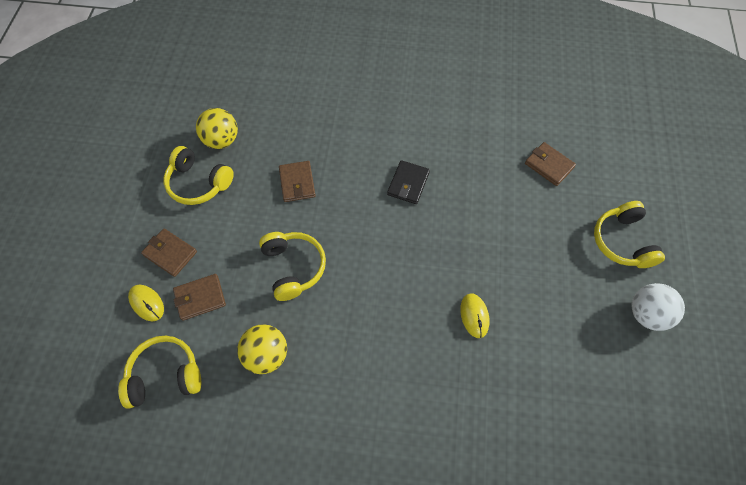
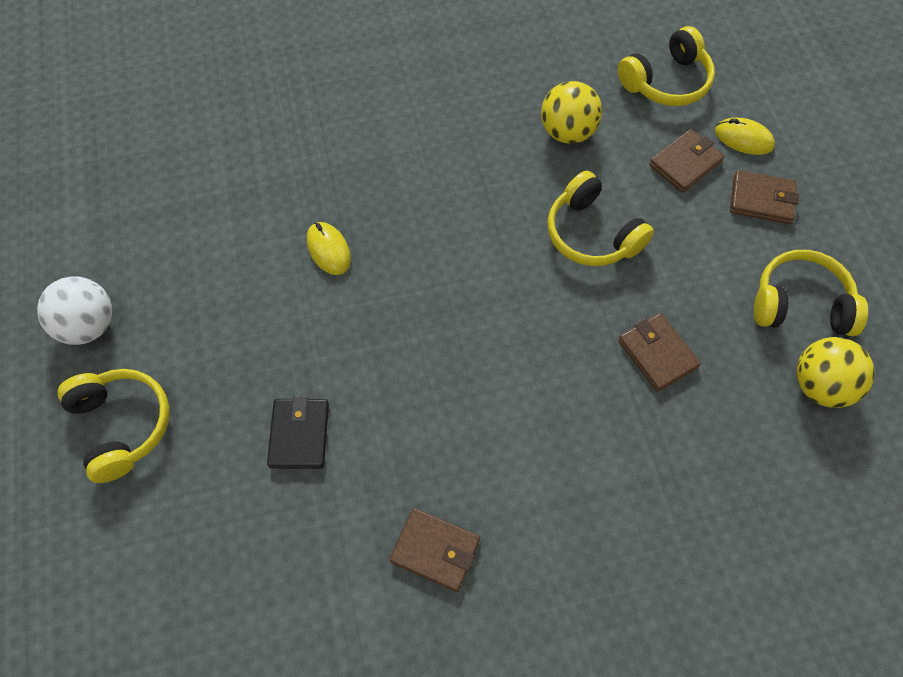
camera: 160 degrees right, 0 degrees up
black wallet [387,160,430,204] -> black wallet moved to [267,396,329,469]
brown wallet [525,142,576,186] -> brown wallet moved to [390,508,480,592]

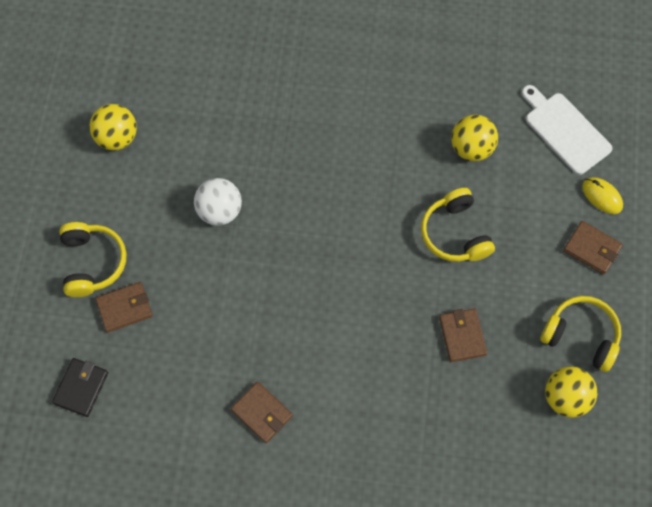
camera: 20 degrees right, 5 degrees up
white ball [37,276,112,345] -> white ball moved to [194,178,242,226]
black wallet [267,396,329,469] -> black wallet moved to [52,358,108,417]
yellow mouse [307,222,351,275] -> none
yellow headphones [618,26,715,106] -> white cutting board [522,85,612,175]
brown wallet [649,129,724,193] -> brown wallet moved to [95,282,153,333]
none -> yellow ball [89,104,137,151]

